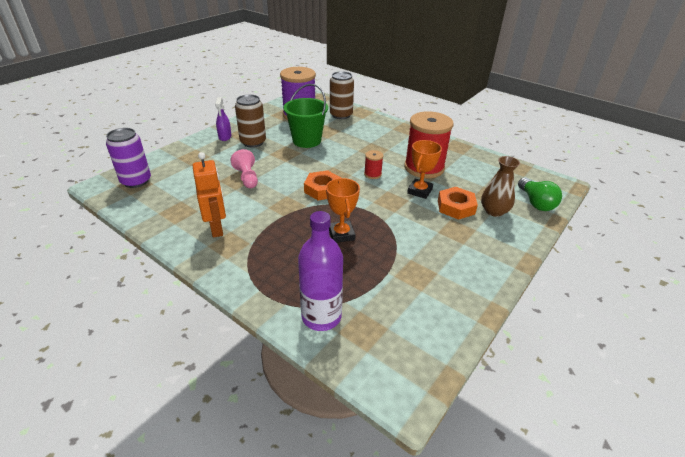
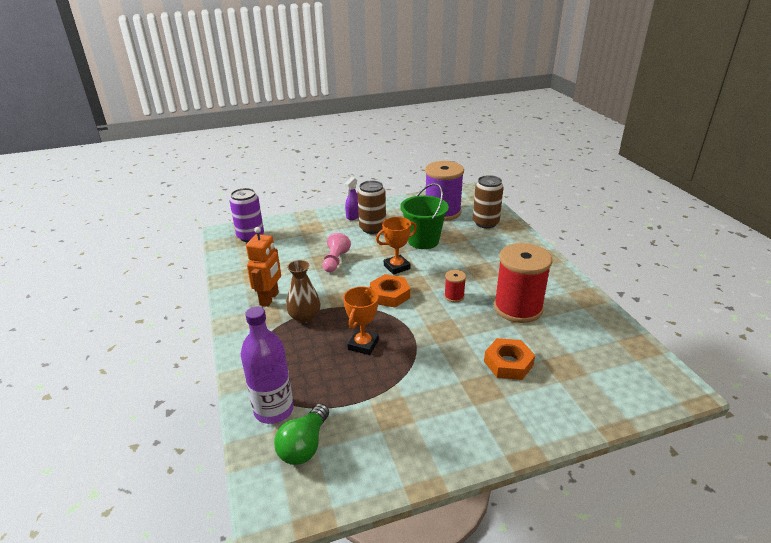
camera: 35 degrees right, 5 degrees down
orange trophy [407,140,442,199] -> orange trophy moved to [376,217,417,275]
brown vase [481,156,520,217] -> brown vase moved to [286,260,320,323]
green light bulb [518,178,562,211] -> green light bulb moved to [274,404,329,465]

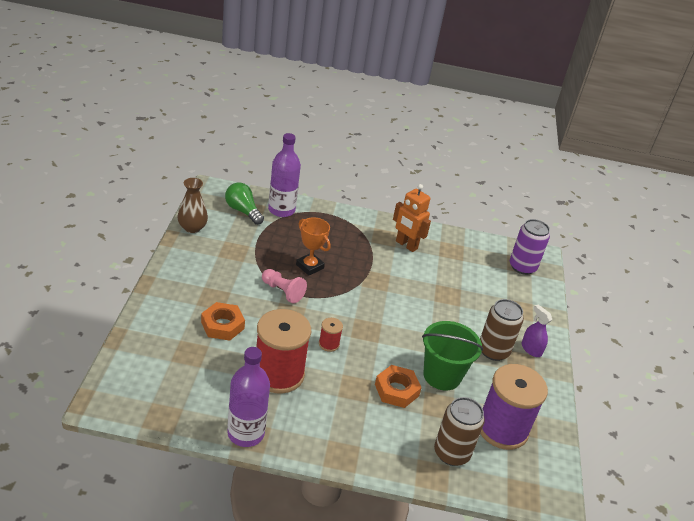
camera: 110 degrees right, 5 degrees up
brown vase [286,260,320,323] -> brown vase moved to [178,178,208,233]
pink pawn [323,233,351,272] -> pink pawn moved to [262,269,307,304]
orange nut [370,274,410,307] -> orange nut moved to [375,365,422,408]
orange trophy [376,217,417,275] -> none
none -> purple bottle [227,347,270,447]

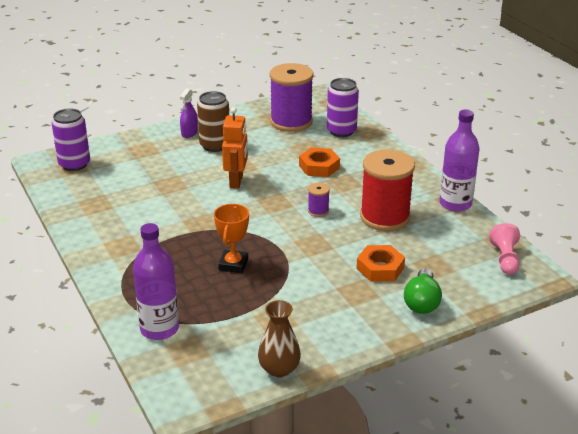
camera: 120 degrees left, 5 degrees down
green light bulb [225,182,264,225] -> green light bulb moved to [404,268,442,314]
pink pawn [262,269,307,304] -> pink pawn moved to [489,223,520,275]
red spool [319,318,343,352] -> purple spool [308,183,330,217]
orange robot [393,184,431,252] -> orange robot moved to [222,107,248,189]
green bucket [422,321,483,390] -> none
brown can [434,397,485,466] -> purple can [327,78,359,137]

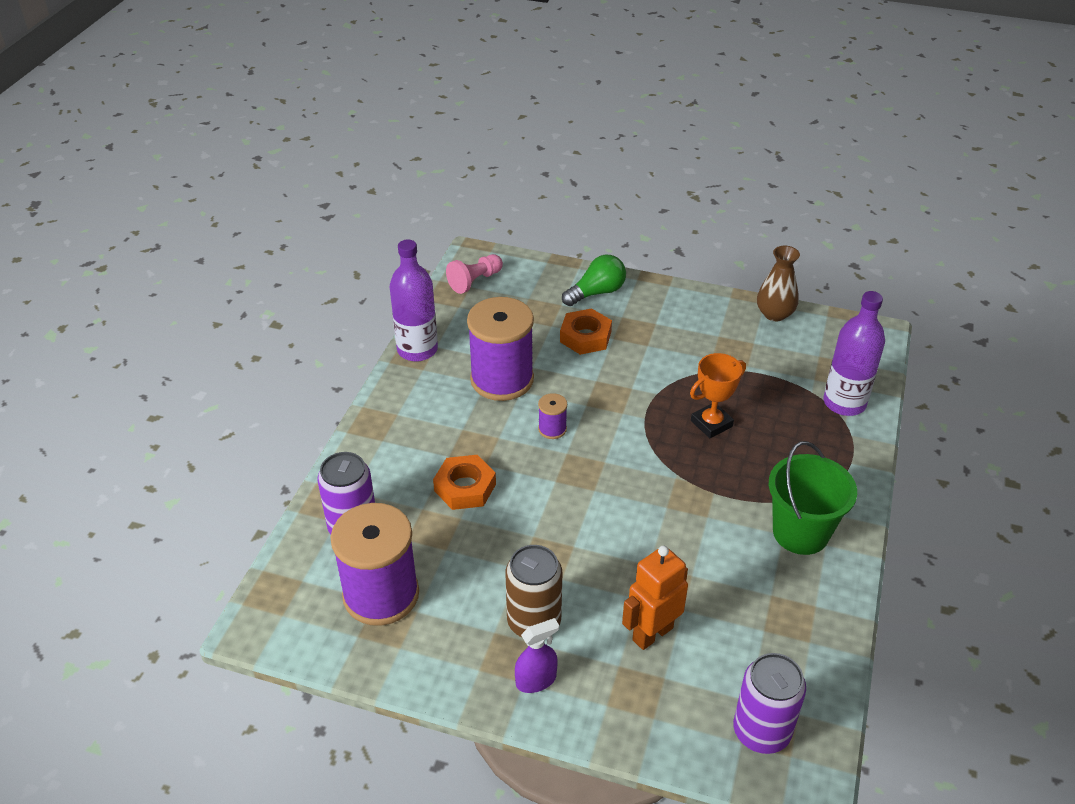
camera: 135 degrees left, 10 degrees up
orange robot [222,107,248,189] -> orange robot moved to [622,546,688,650]
red spool [360,150,415,231] -> purple spool [467,297,534,401]
none -> green bucket [769,441,857,555]

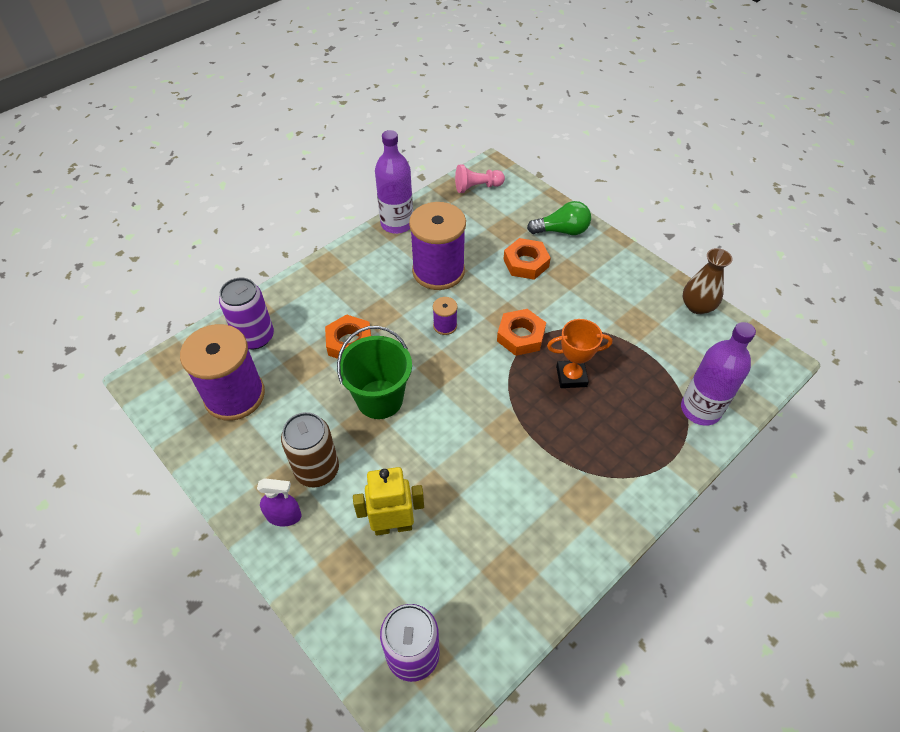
camera: 30 degrees right, 10 degrees up
orange robot [622,546,688,650] -> yellow robot [353,467,424,535]
green bucket [769,441,857,555] -> green bucket moved to [337,326,412,419]
none -> orange nut [497,309,546,356]

